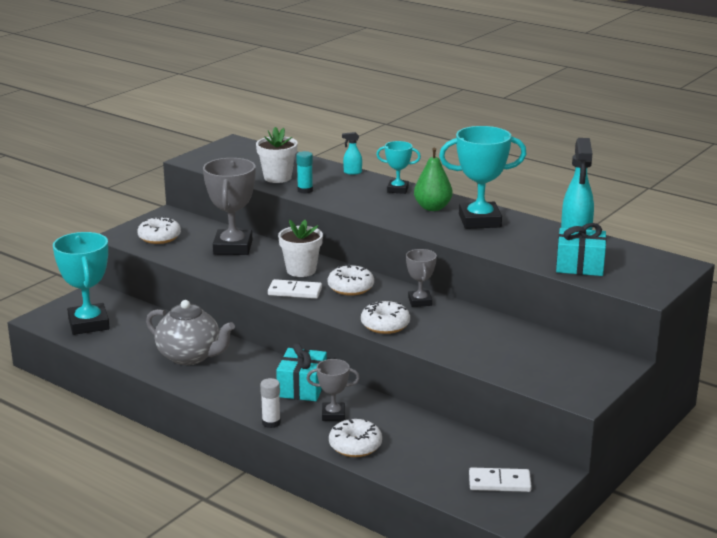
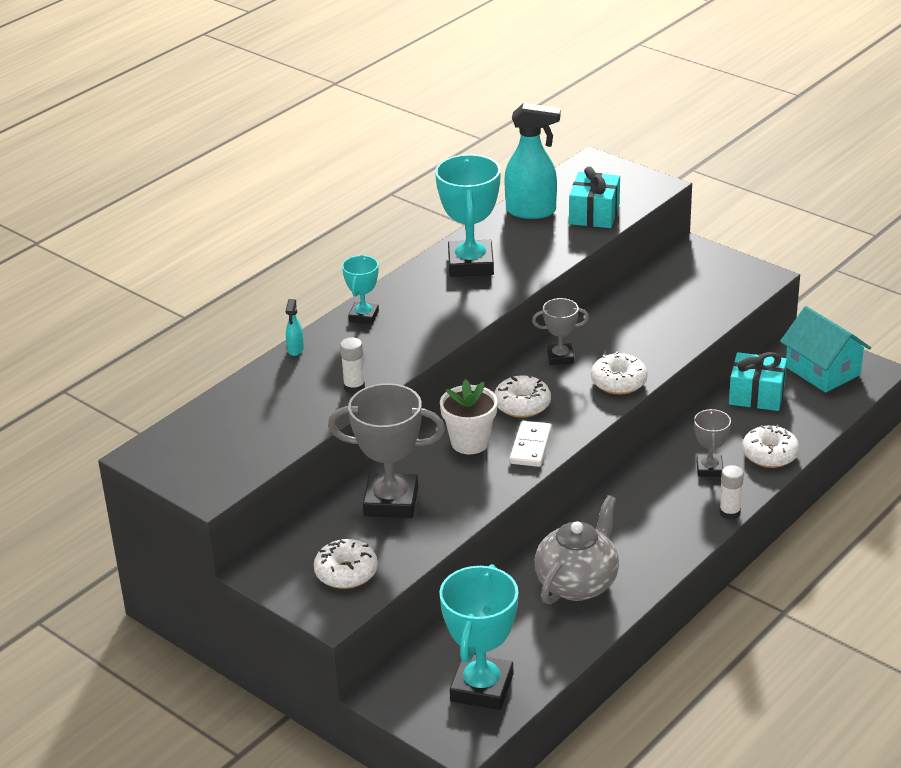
camera: 85 degrees left, 10 degrees up
turquoise trophy [53,232,110,335] -> turquoise trophy turned 60 degrees counterclockwise [439,564,518,710]
white flower pot [256,127,298,183] -> none
turquoise gift [276,343,327,401] -> turquoise gift moved to [729,352,787,411]
turquoise glue stick [296,151,313,194] -> white glue stick [340,337,365,394]
green pear [414,148,452,211] -> none
white domino [469,467,532,492] -> turquoise house [780,306,871,393]

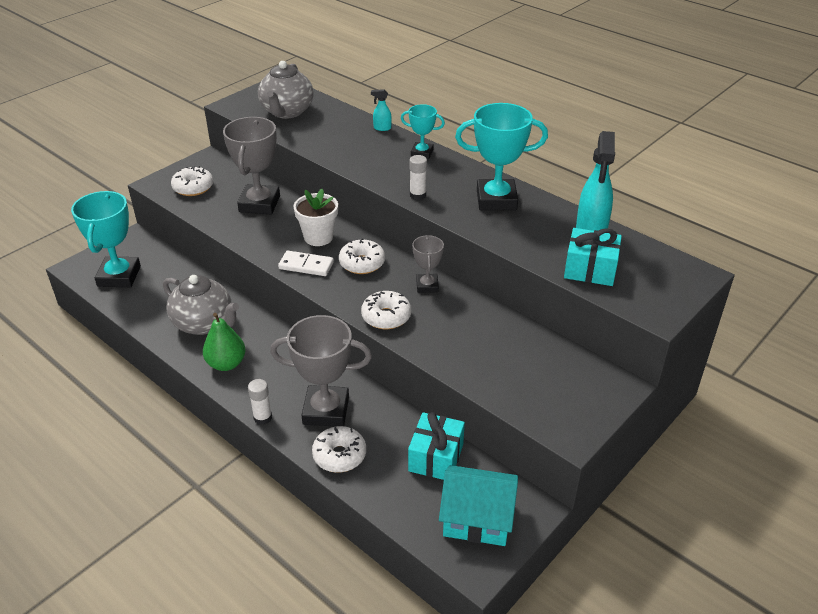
camera: 90 degrees right, 5 degrees up
white glue stick [340,337,365,394] -> white glue stick moved to [410,155,427,200]
turquoise trophy [439,564,518,710] -> turquoise trophy turned 75 degrees clockwise [71,191,141,287]
grey trophy [694,409,731,477] -> grey trophy [270,315,372,427], size x1.84
turquoise house [780,306,871,393] -> turquoise house turned 45 degrees clockwise [439,465,518,546]
none -> green pear [203,313,246,371]
none -> grey teapot [258,61,314,119]

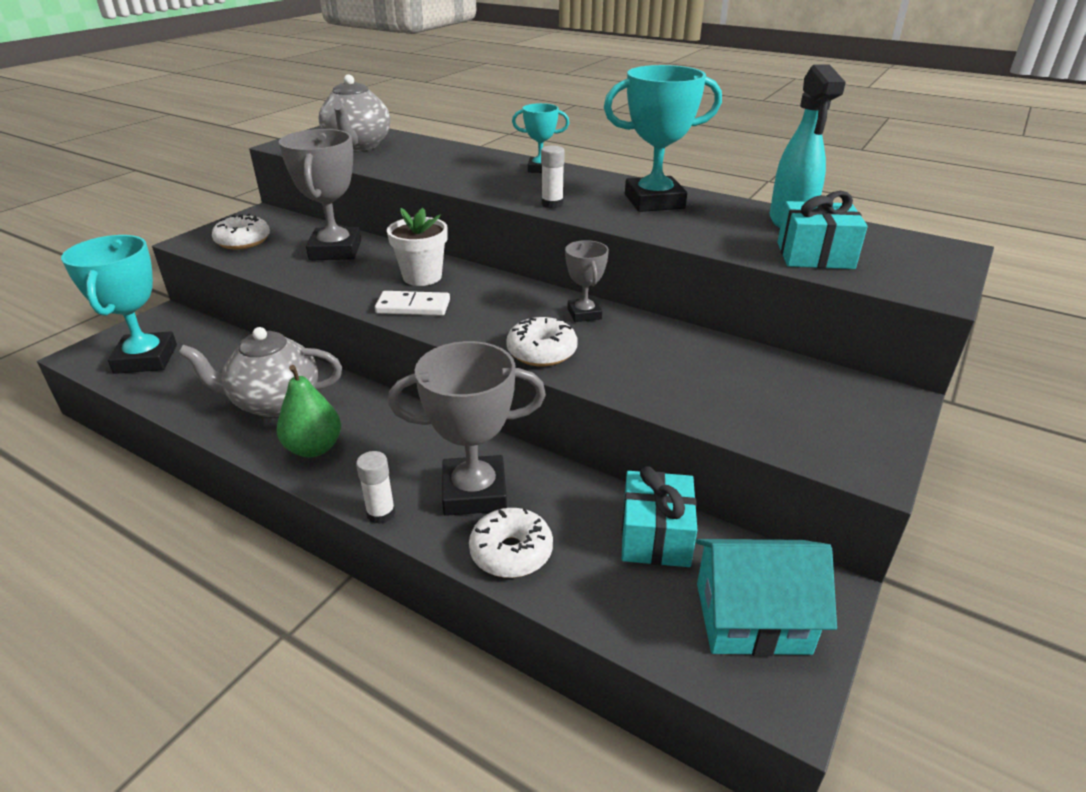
camera: 10 degrees left, 5 degrees down
grey teapot [163,275,239,335] -> grey teapot turned 150 degrees clockwise [178,327,342,417]
white donut [339,238,385,274] -> none
turquoise spray bottle [371,89,392,131] -> none

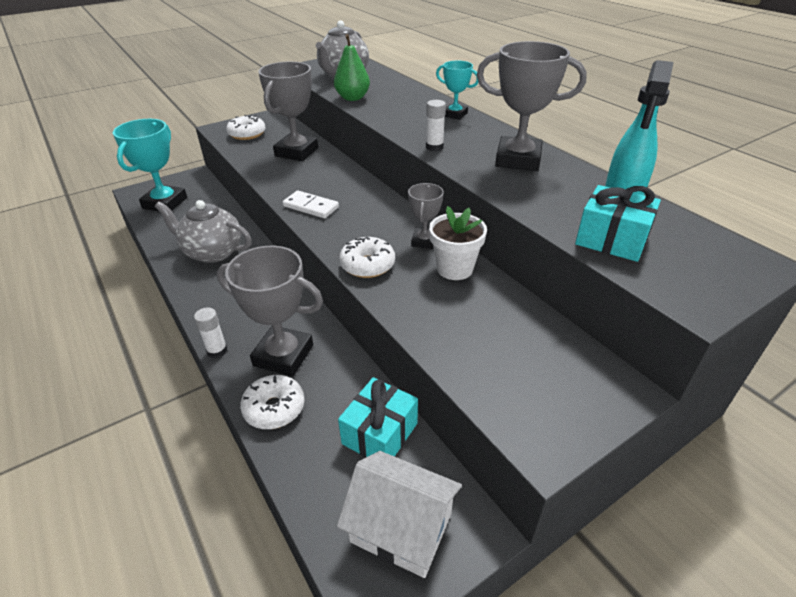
camera: 25 degrees right, 5 degrees up
green pear [277,365,341,457] -> green pear moved to [334,34,370,101]
white flower pot [387,208,448,286] -> white flower pot moved to [429,206,487,280]
turquoise trophy [604,65,722,212] -> grey trophy [477,41,587,171]
turquoise house [696,539,837,656] -> white house [337,451,462,578]

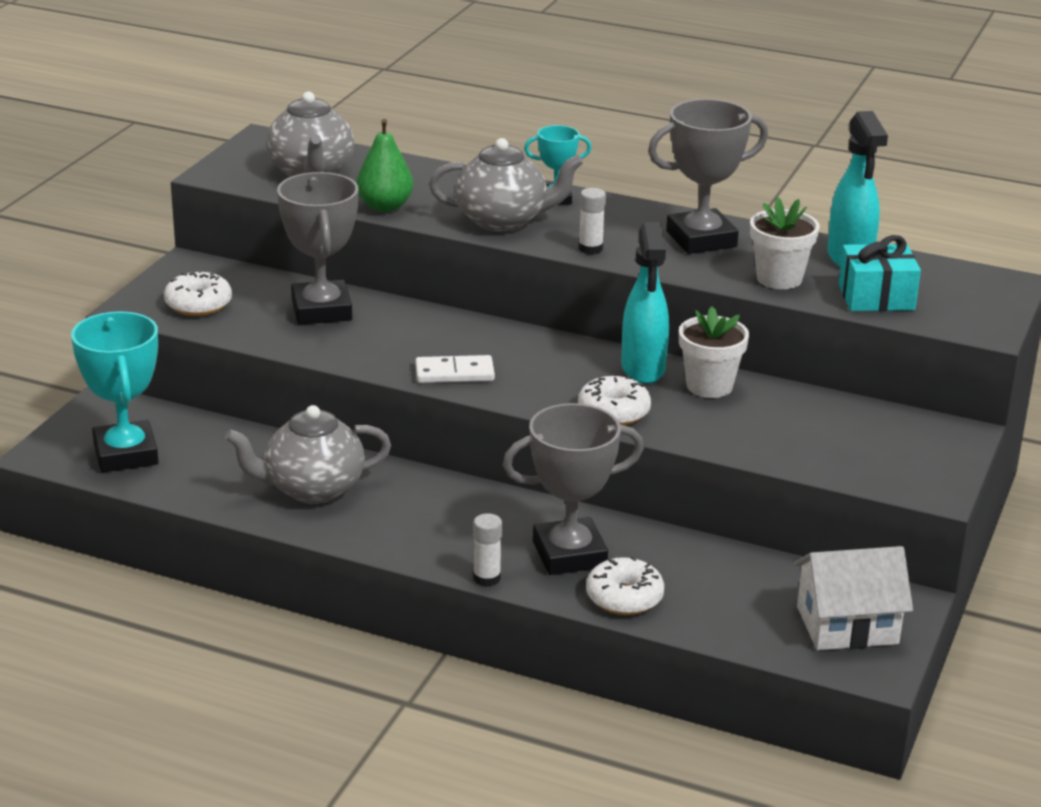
camera: 35 degrees left, 10 degrees down
turquoise gift [338,377,418,458] -> none
grey trophy [408,183,444,249] -> turquoise spray bottle [621,222,669,384]
none -> grey teapot [429,138,583,232]
none -> white flower pot [750,197,820,289]

